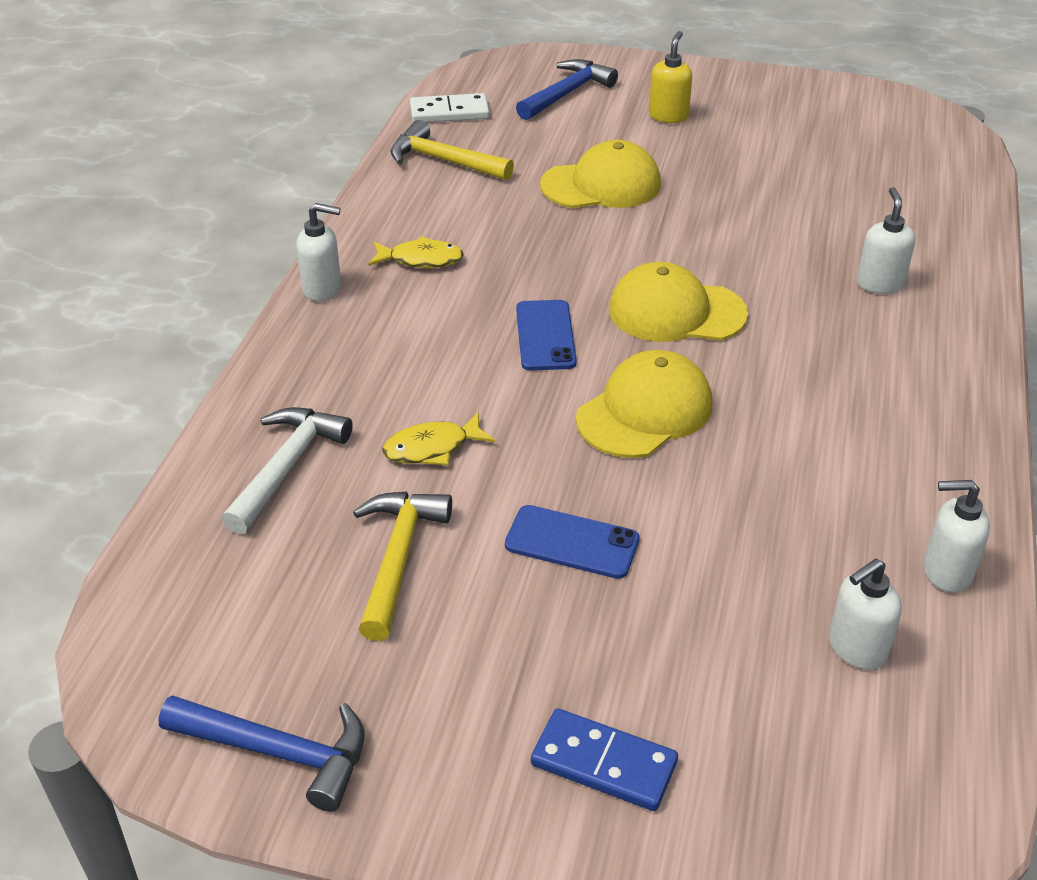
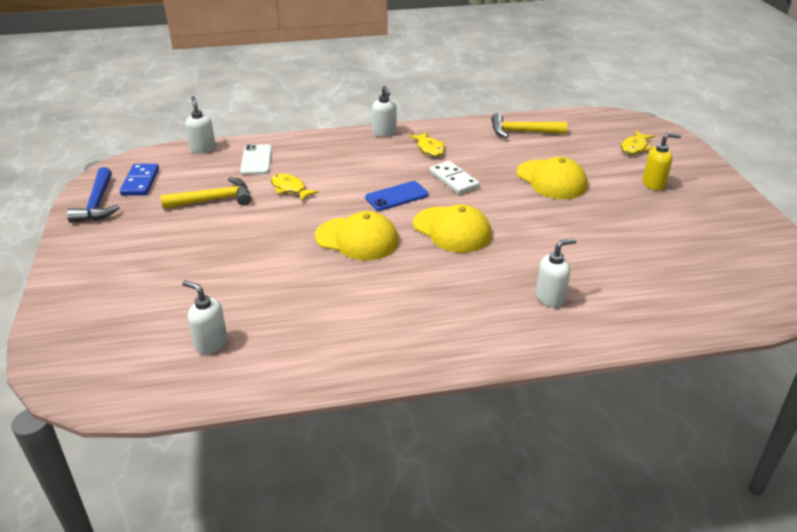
camera: 65 degrees right, 5 degrees down
white hammer [221,407,353,535] -> white phone [240,144,272,175]
yellow hammer [390,120,514,180] -> yellow hammer turned 90 degrees counterclockwise [491,113,567,138]
white domino [410,93,490,123] -> white domino moved to [429,161,480,194]
blue phone [505,505,640,579] -> none
blue hammer [516,59,618,120] -> yellow fish [621,131,655,155]
blue domino [531,708,678,811] -> blue domino moved to [120,164,159,196]
yellow cap [609,262,748,342] -> yellow cap turned 150 degrees clockwise [413,204,491,253]
white soap dispenser [923,480,990,593] -> white soap dispenser moved to [185,96,216,153]

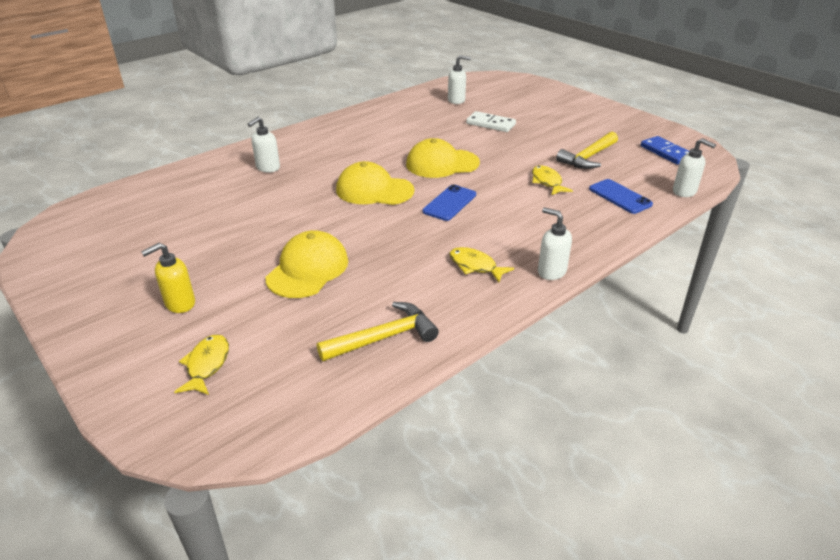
camera: 150 degrees right, 0 degrees up
blue hammer [67,167,120,223] -> none
white phone [240,144,272,175] -> blue phone [589,179,653,214]
yellow fish [271,174,319,202] -> yellow fish turned 120 degrees counterclockwise [532,165,573,195]
white domino [429,161,480,194] -> white domino moved to [466,111,516,132]
yellow cap [516,157,587,199] -> yellow cap turned 90 degrees clockwise [266,230,348,298]

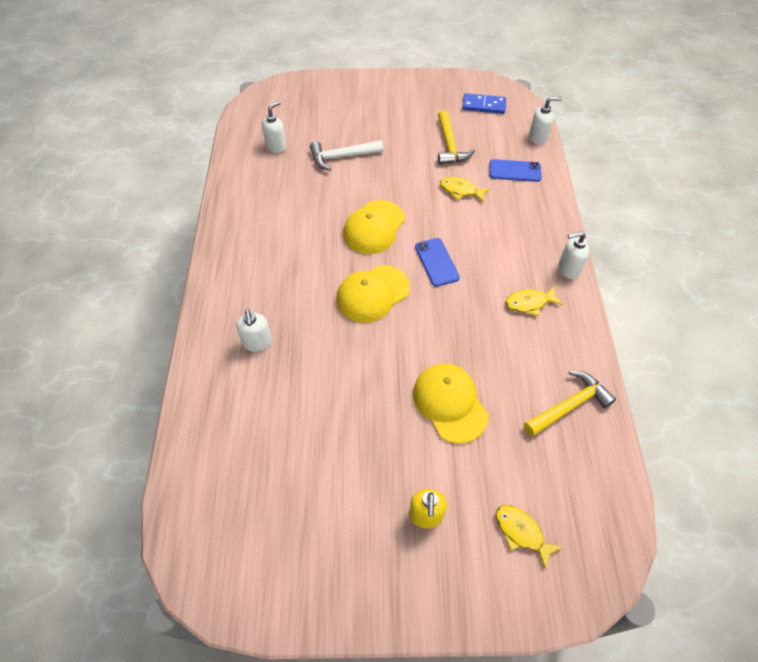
camera: 50 degrees left, 20 degrees up
yellow hammer [317,302,439,361] -> yellow hammer turned 45 degrees clockwise [524,371,616,436]
white domino [466,111,516,132] -> white hammer [310,140,383,171]

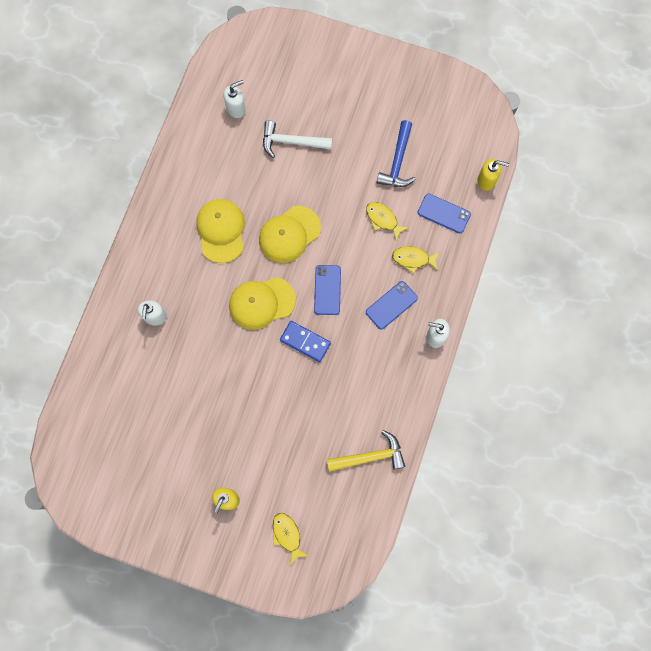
camera: 20 degrees right, 20 degrees up
yellow cap [413,363,489,444] -> yellow cap moved to [196,199,245,263]
yellow hammer [438,110,475,165] -> blue hammer [376,120,416,187]
blue domino [462,93,506,114] -> blue domino moved to [280,321,331,362]
yellow fish [505,287,563,316] -> yellow fish moved to [392,246,440,273]
white soap dispenser [529,97,562,145] -> yellow soap dispenser [478,159,509,191]
none -> blue phone [366,281,418,329]

